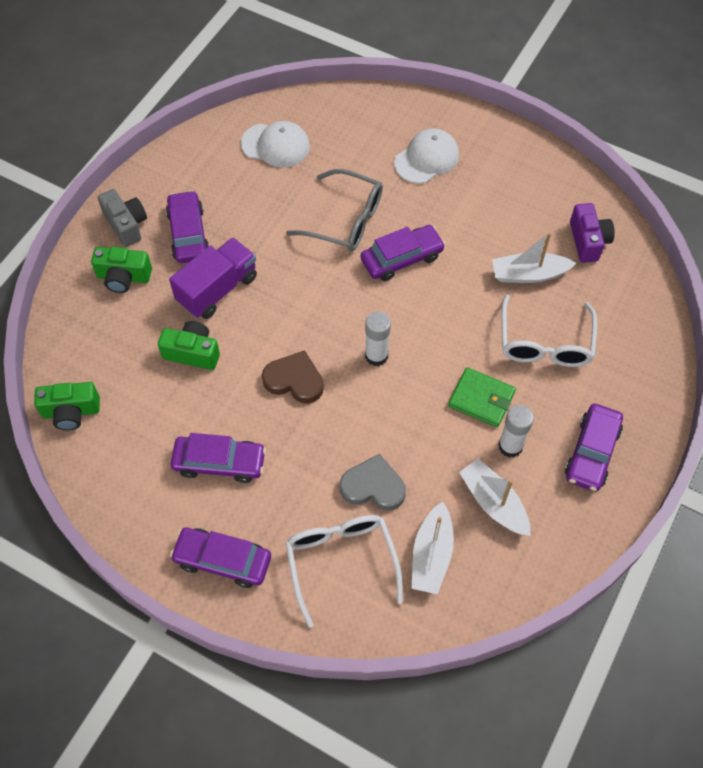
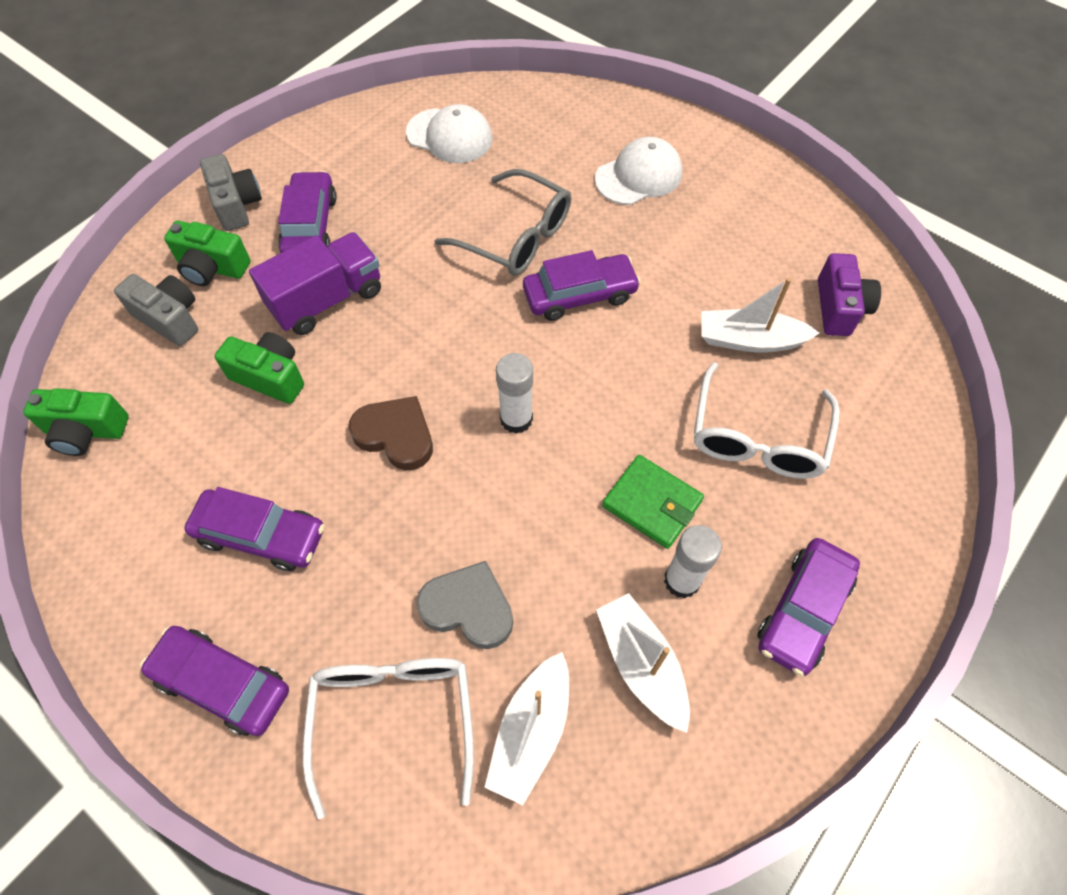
camera: 10 degrees right, 0 degrees up
none -> grey camera [114,274,198,346]

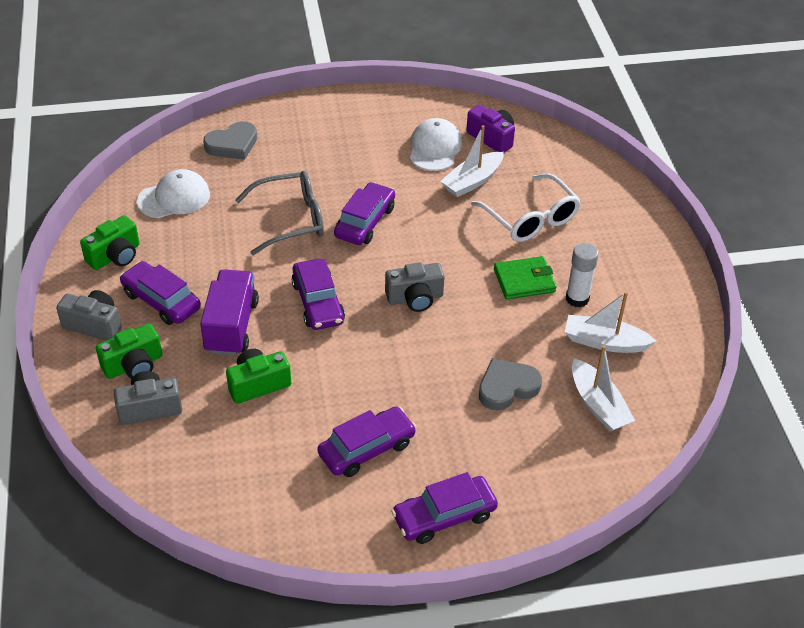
camera: 50 degrees left, 15 degrees down
green camera [23,388,129,456] -> green camera moved to [80,215,140,270]
white glasses [302,658,474,819] -> none
brown heart [349,396,433,471] -> none
white glue stick [496,353,533,434] -> grey camera [385,262,445,312]
white cap [595,137,682,205] -> white cap moved to [410,118,462,171]
purple car [758,538,860,676] -> purple car moved to [292,259,345,330]
none -> grey heart [203,121,257,160]

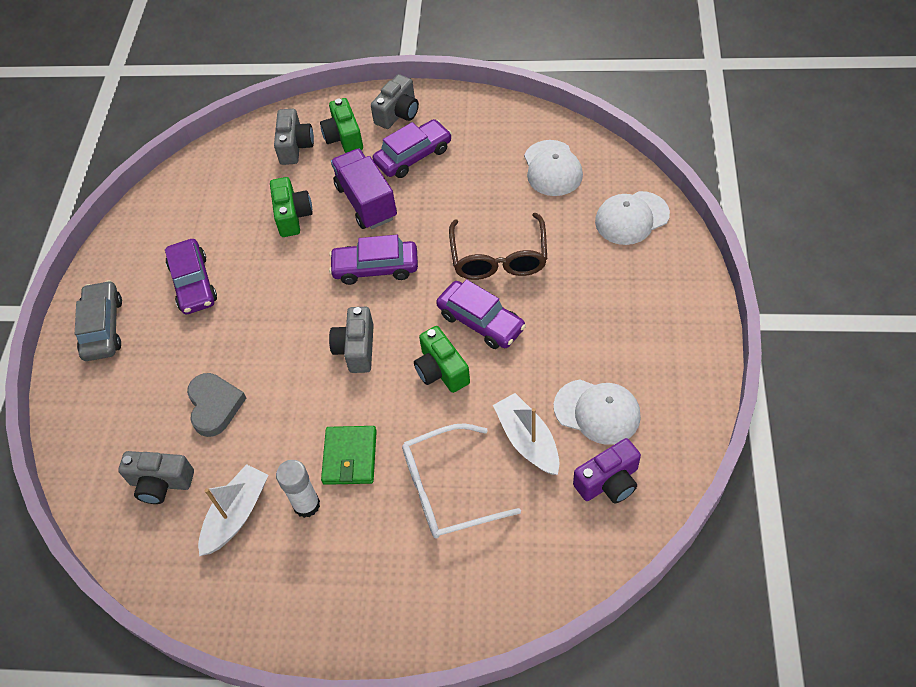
camera: 110 degrees right, 10 degrees up
green camera [80,215,140,270] -> green camera moved to [414,326,470,393]
purple truck [200,269,259,356] -> purple truck turned 135 degrees counterclockwise [331,149,397,229]
grey heart [203,121,257,160] -> white cap [595,191,670,245]
grey glasses [235,171,324,255] -> brown glasses [449,213,547,280]
purple car [391,472,498,544] -> grey car [75,280,122,361]
white boat [572,345,635,431] -> grey camera [118,451,194,504]

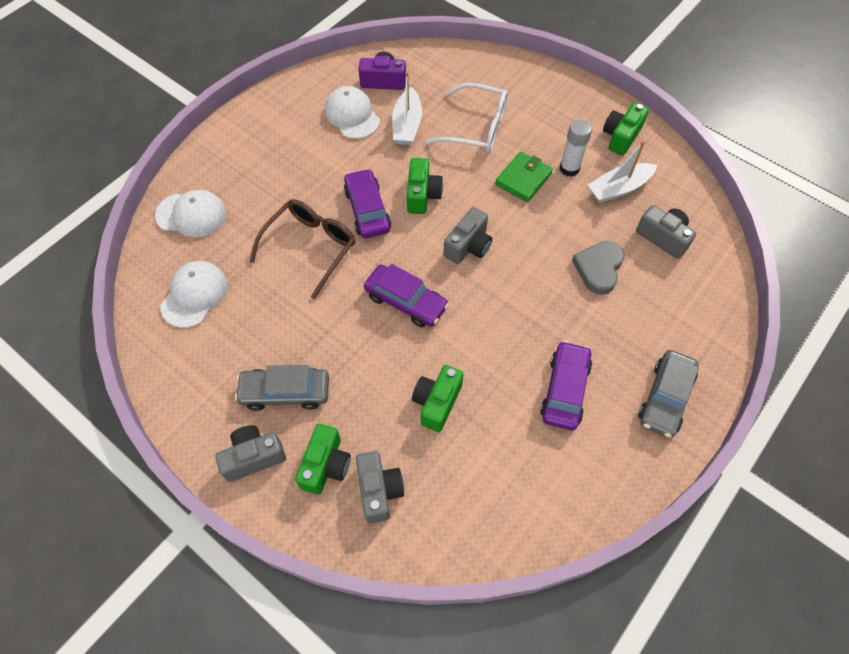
camera: 150 degrees left, 5 degrees up
grey camera [274,109,314,165] -> grey camera turned 135 degrees clockwise [356,451,404,523]
purple truck [331,149,397,229] -> none
purple car [373,119,452,178] -> grey car [235,365,329,411]
none -> green camera [603,103,649,156]

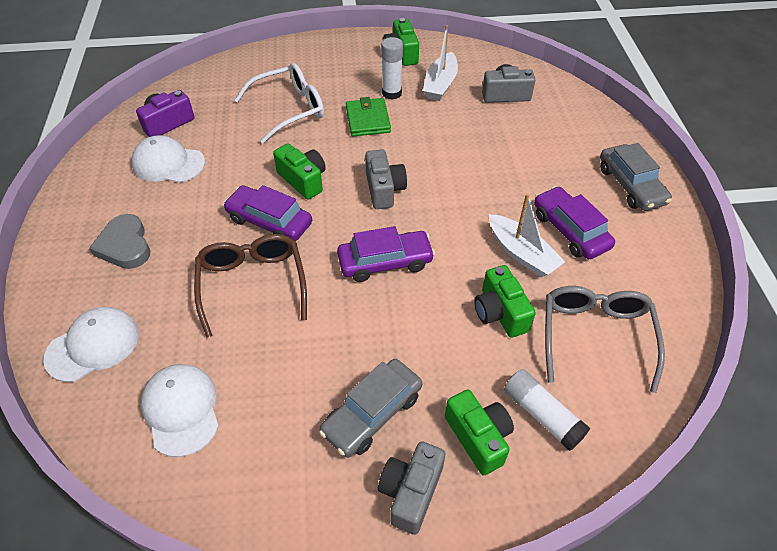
camera: 45 degrees left, 10 degrees down
grey camera [356,451,404,523] -> white glue stick [504,369,590,451]
white boat [392,72,422,145] -> white boat moved to [489,193,565,277]
grey heart [572,241,624,295] -> grey heart moved to [89,214,150,269]
none -> grey glasses [545,286,665,393]

